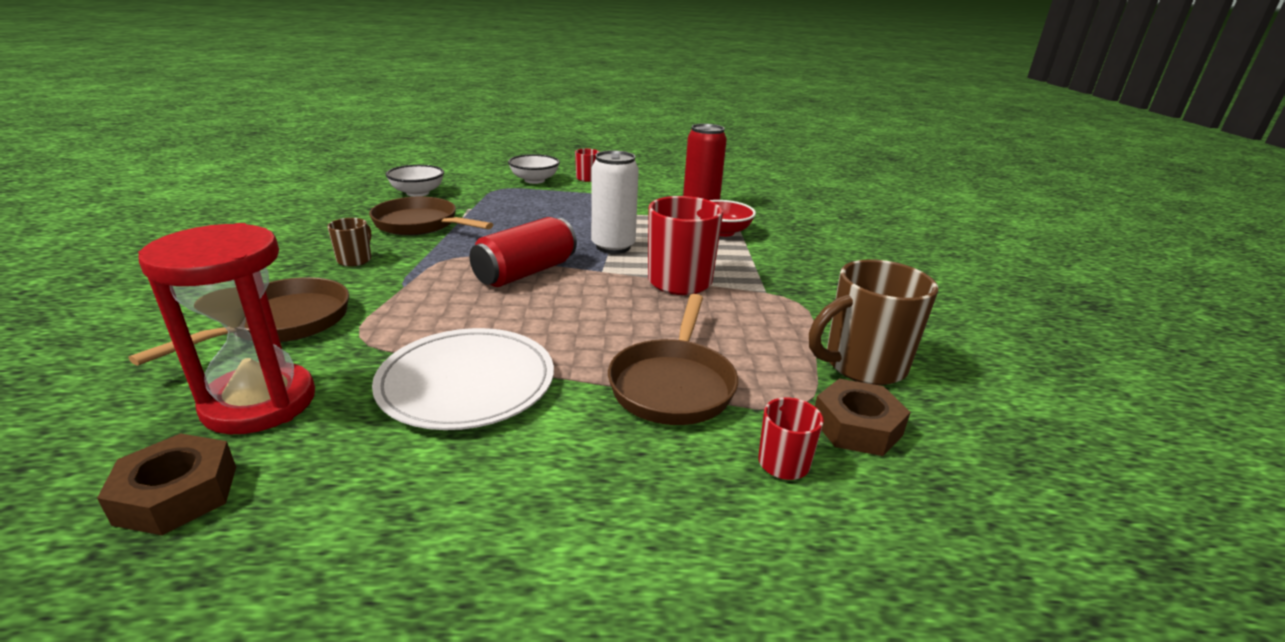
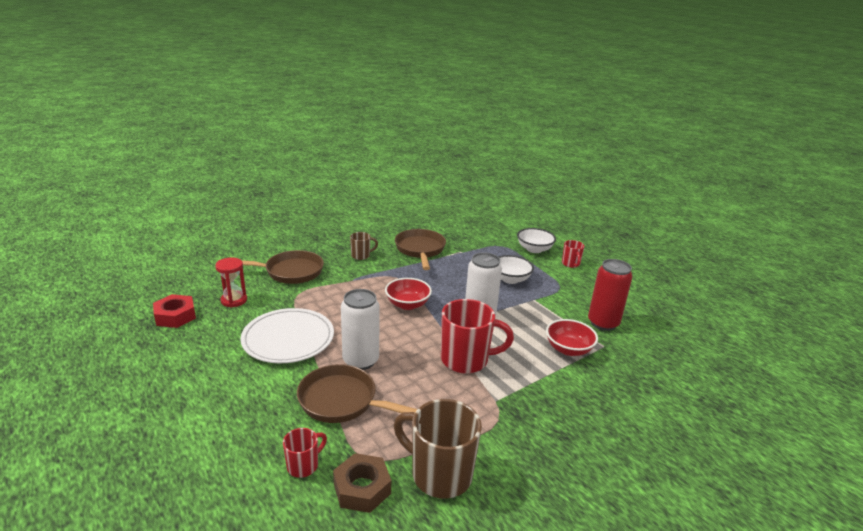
camera: 55 degrees right, 0 degrees up
brown nut [97,433,236,535] -> red nut [153,294,196,328]
red hourglass [138,223,315,434] -> red hourglass [215,257,247,307], size x0.56
white bowl [385,165,444,197] -> white bowl moved to [498,255,534,284]
red can [469,217,577,287] -> red bowl [385,278,432,310]
brown pan [608,294,738,425] -> brown pan turned 45 degrees clockwise [297,364,417,423]
none -> white can [341,289,380,370]

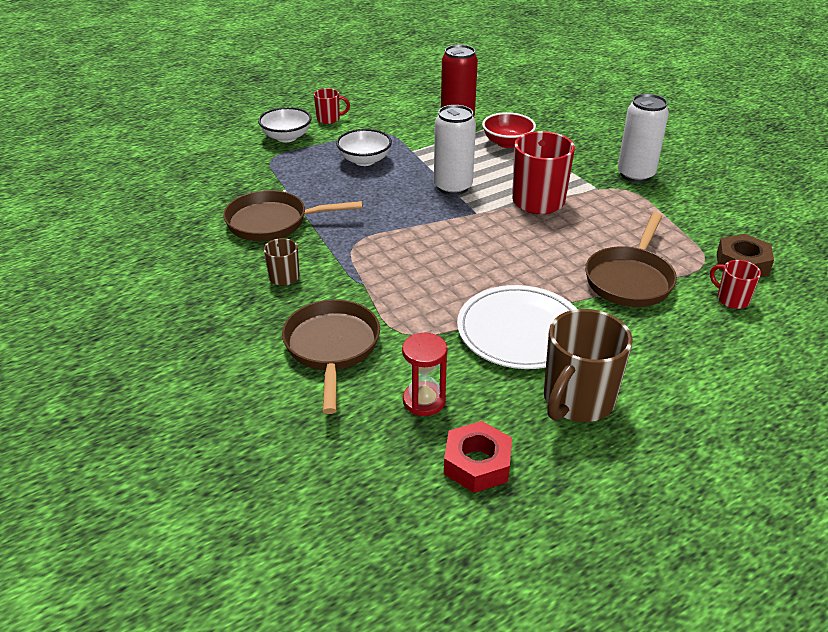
camera: 85 degrees left, 10 degrees up
white can [341,289,380,370] -> white can moved to [618,94,669,183]
red bowl [385,278,432,310] -> none
brown mug [394,399,482,499] -> brown mug moved to [544,309,633,422]

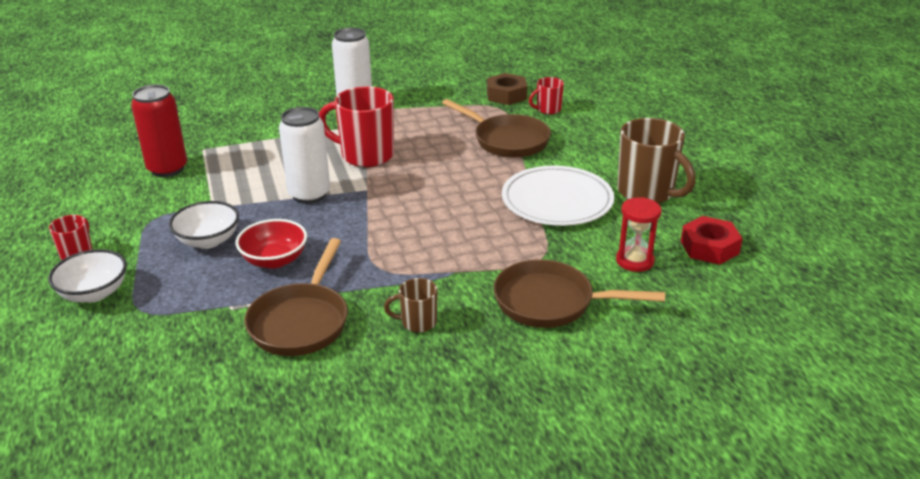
camera: 75 degrees left, 5 degrees down
red bowl [482,112,536,148] -> red bowl moved to [236,219,307,269]

